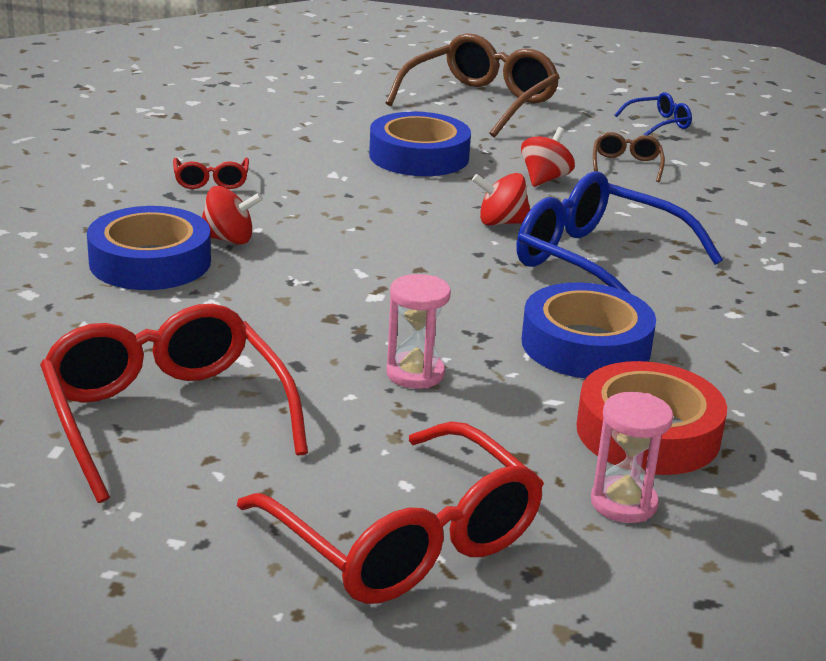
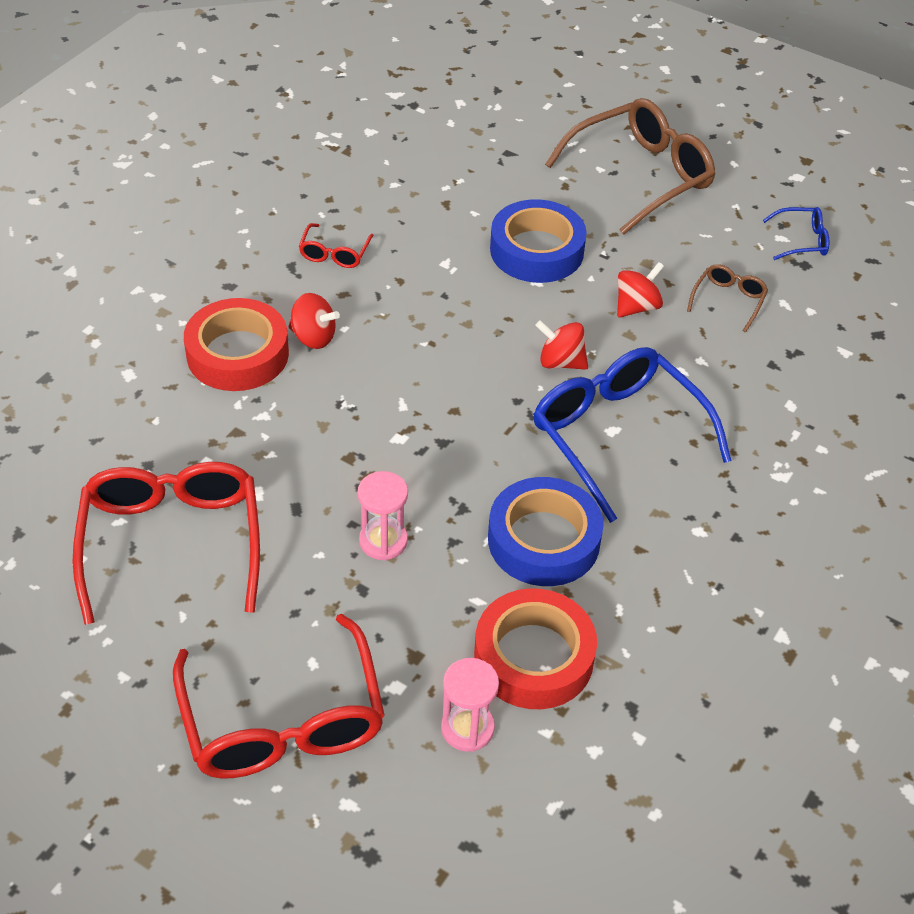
camera: 20 degrees right, 20 degrees up
blue tape [87,206,211,290] -> red tape [184,298,289,391]

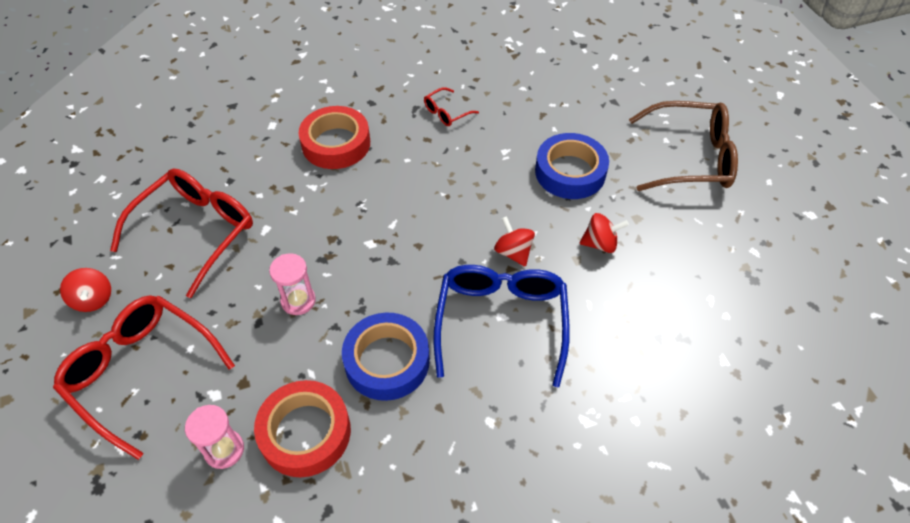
camera: 40 degrees right, 5 degrees up
red glasses [173,614,385,779] -> red glasses turned 105 degrees clockwise [53,295,235,460]
red spinning top [288,293,340,349] -> red spinning top moved to [60,268,111,312]
brown glasses [687,264,768,333] -> none
blue glasses [763,207,829,260] -> none

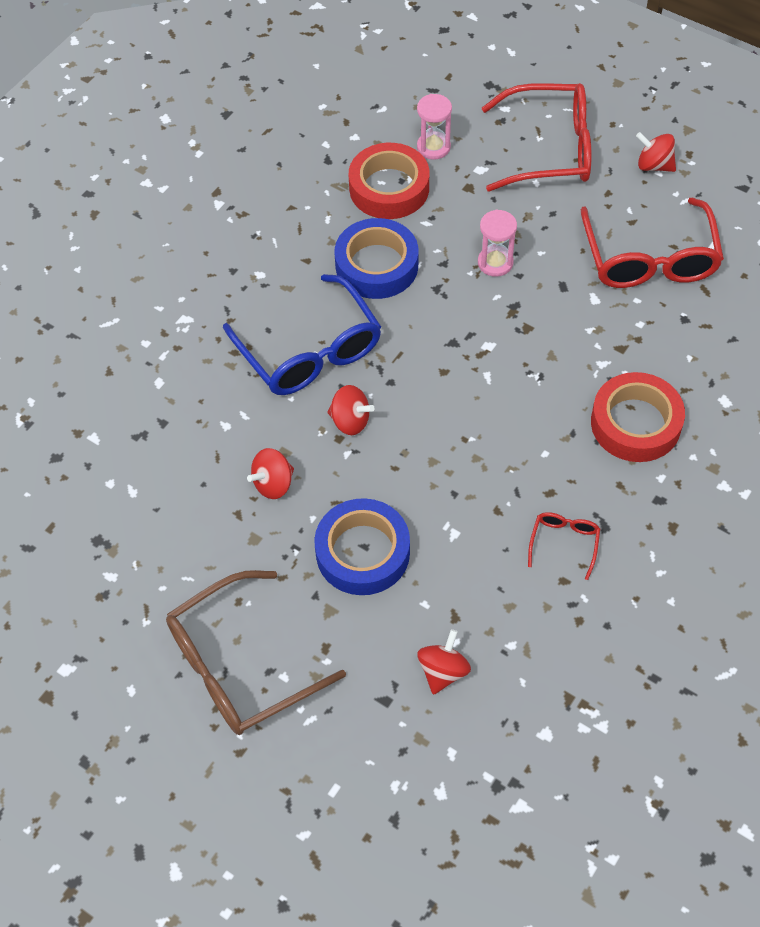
camera: 145 degrees right, 5 degrees up
none -> red spinning top [417,629,471,695]

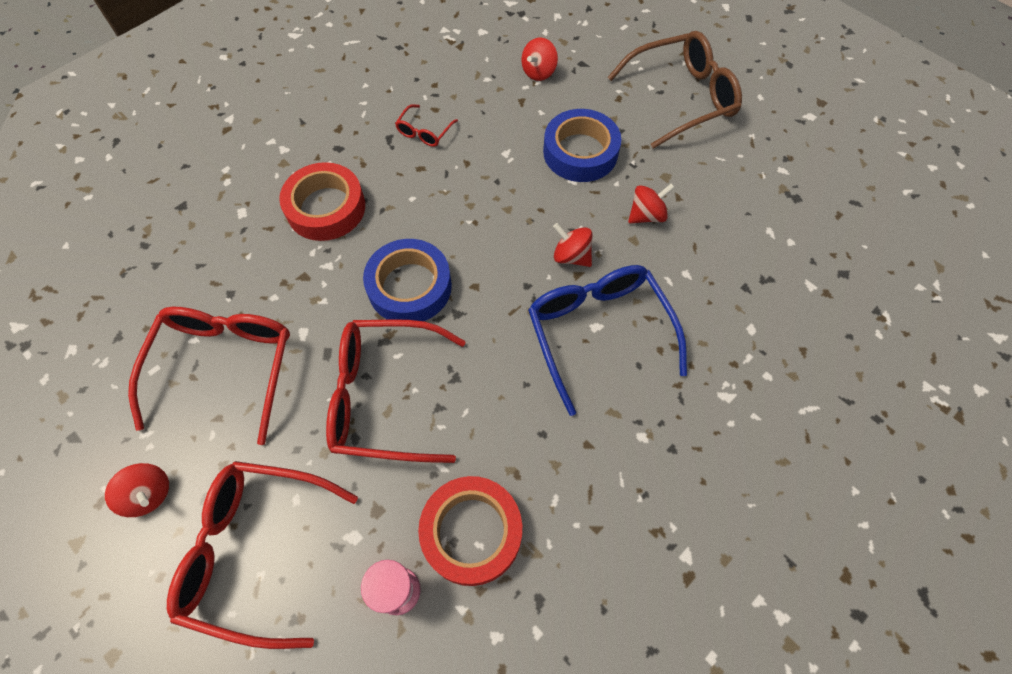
camera: 170 degrees left, 5 degrees up
blue tape [335,218,418,299] -> blue tape moved to [363,239,452,321]
pink hourglass [478,210,517,277] -> red glasses [326,319,466,463]

